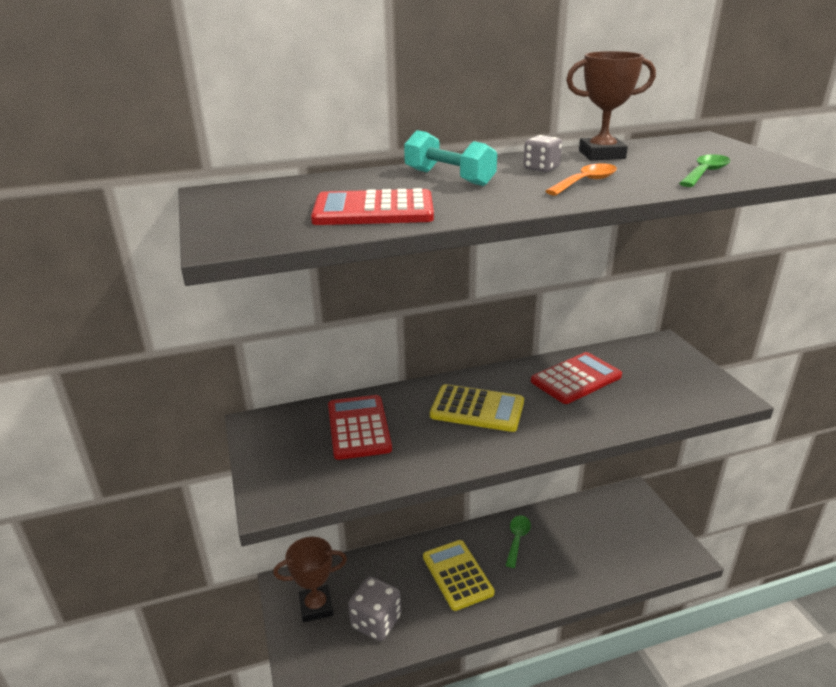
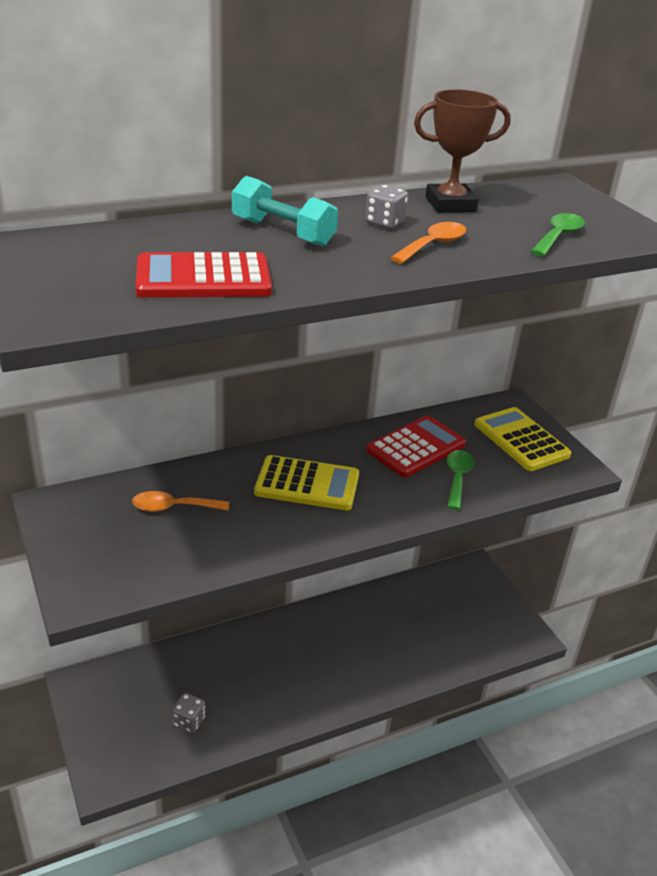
camera: 10 degrees left, 5 degrees up
brown trophy [273,537,347,622] -> none
red calculator [328,395,392,460] -> orange spoon [132,491,229,512]
grey dice [348,577,401,641] -> grey dice [172,693,206,733], size x0.57
yellow calculator [423,540,495,611] -> yellow calculator moved to [475,407,571,471]
green spoon [506,515,531,568] -> green spoon moved to [447,450,474,510]

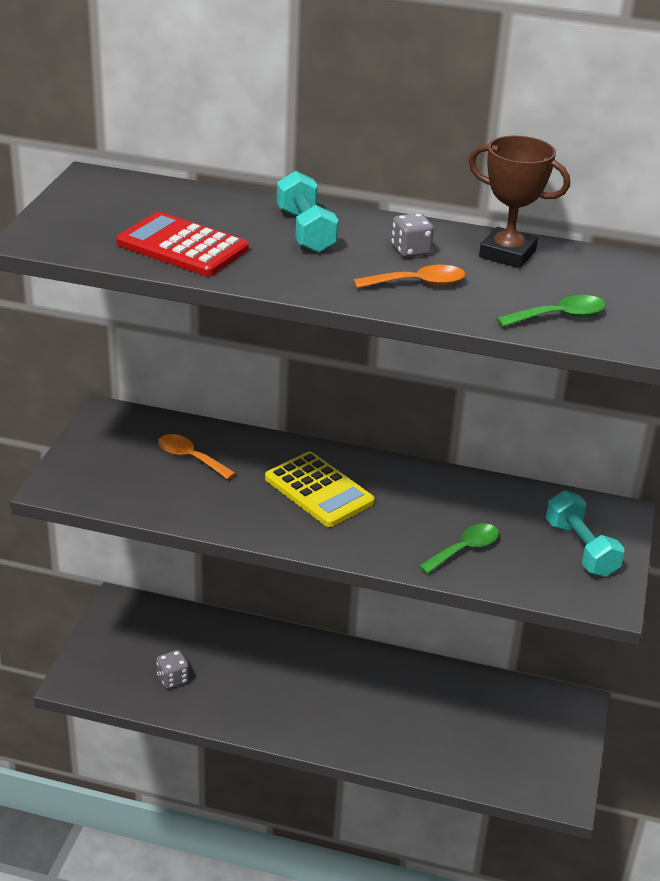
camera: 40 degrees right, 0 degrees up
red calculator [366,416,466,478] -> none
yellow calculator [475,407,571,471] -> turquoise dumbbell [546,490,625,577]

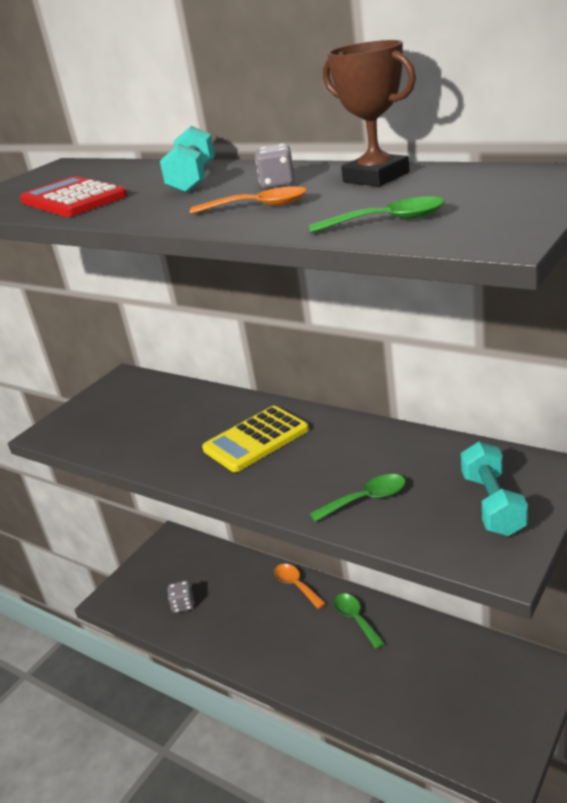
camera: 25 degrees right, 5 degrees down
orange spoon [158,434,236,480] -> orange spoon moved to [274,564,326,609]
yellow calculator [265,451,375,527] -> yellow calculator turned 75 degrees clockwise [202,406,309,472]
none -> green spoon [334,594,385,649]

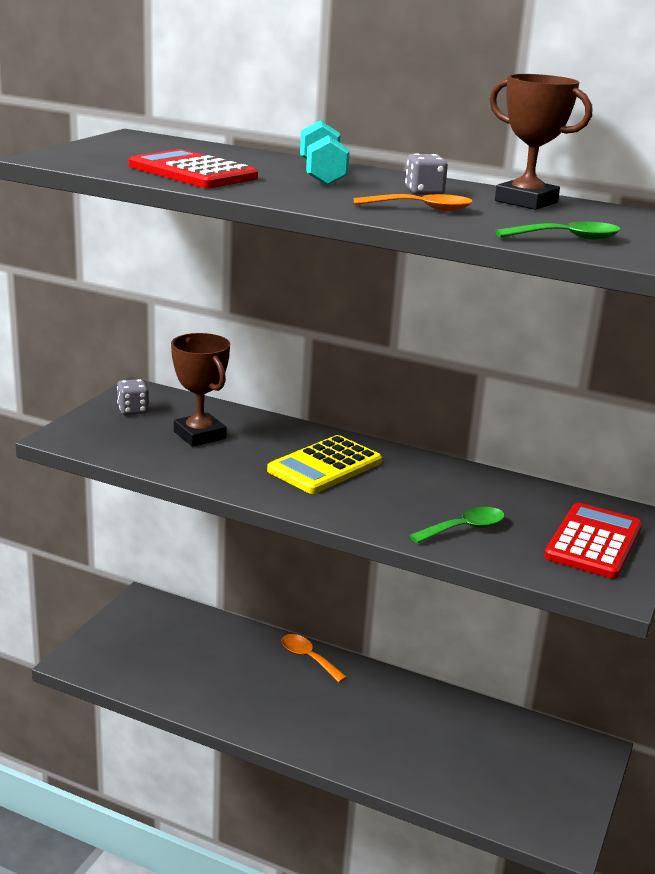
camera: 15 degrees left, 5 degrees down
grey dice [168,580,194,613] -> grey dice moved to [117,379,149,415]
green spoon [334,594,385,649] -> none
turquoise dumbbell [461,441,528,536] -> red calculator [544,503,642,579]
none -> brown trophy [171,333,230,447]

